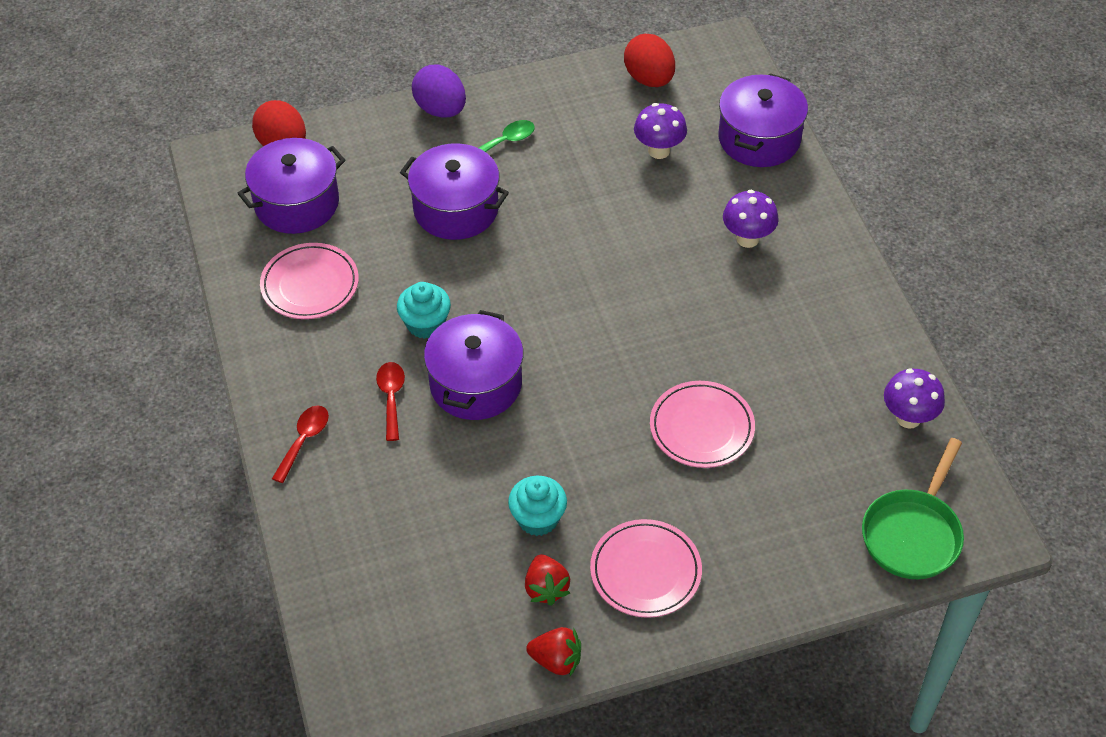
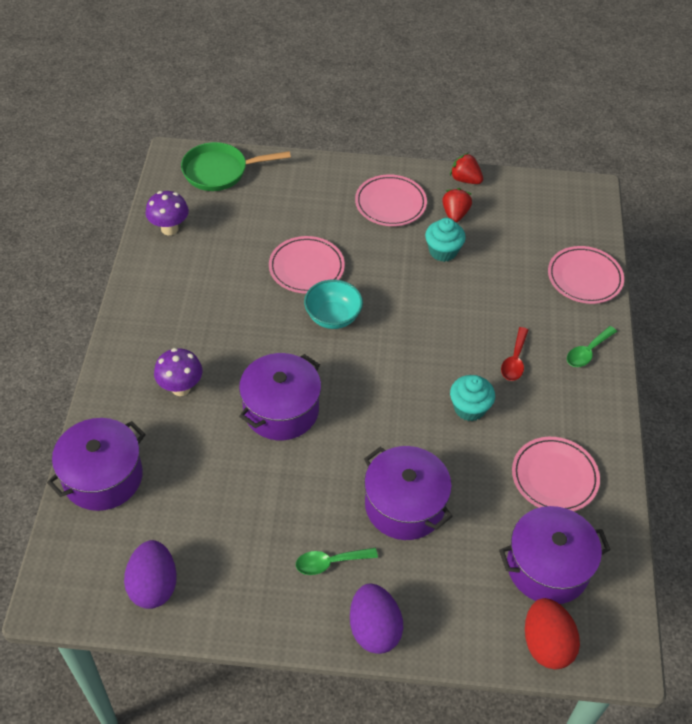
camera: 160 degrees left, 0 degrees up
red spoon [272,405,329,483] -> green spoon [567,326,617,367]
purple pot [424,310,523,420] -> purple pot moved to [239,353,321,440]
red egg [624,34,675,87] -> purple egg [124,540,177,609]
purple mushroom [634,103,687,159] -> none
green pan [862,438,964,579] -> green pan turned 150 degrees counterclockwise [181,142,291,191]
none -> turquoise bowl [304,279,363,329]
none -> pink plate [548,246,624,304]

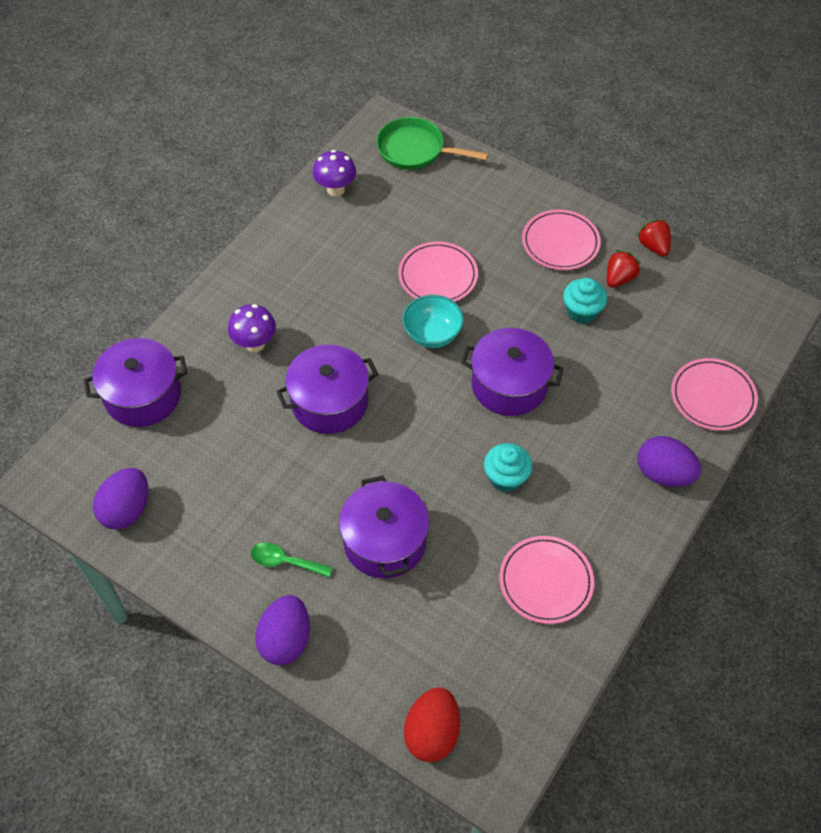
camera: 30 degrees right, 5 degrees up
purple pot [499,506,611,604] -> purple pot moved to [461,328,564,416]
red spoon [501,327,529,381] -> none
green spoon [567,326,617,367] -> purple egg [637,436,701,487]

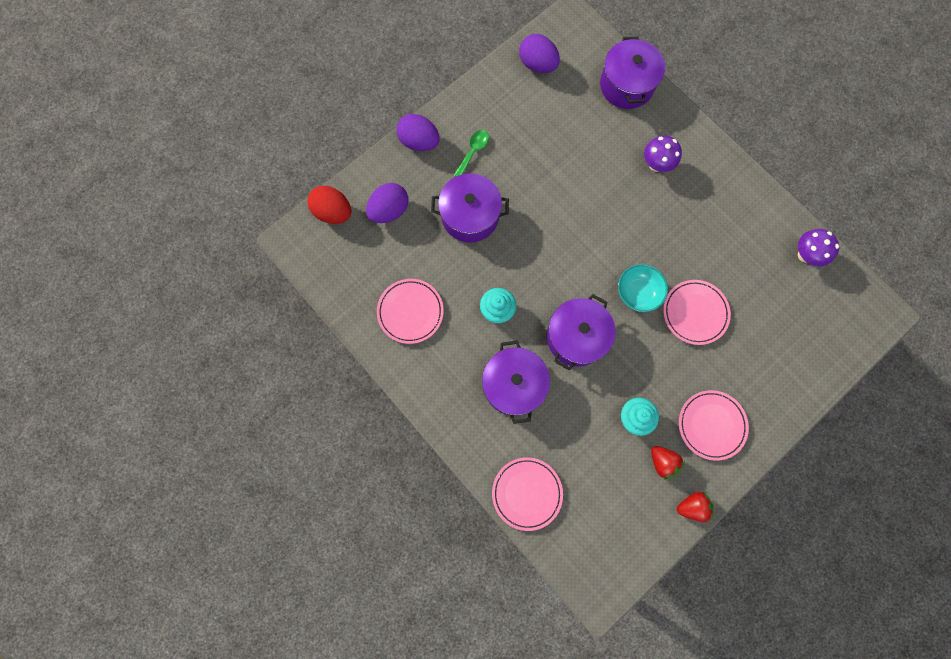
camera: 105 degrees right, 20 degrees up
purple pot [276,345,378,434] -> purple pot moved to [482,340,550,424]
green pan [376,117,489,170] -> none
purple egg [637,436,701,487] -> purple egg moved to [366,183,408,223]

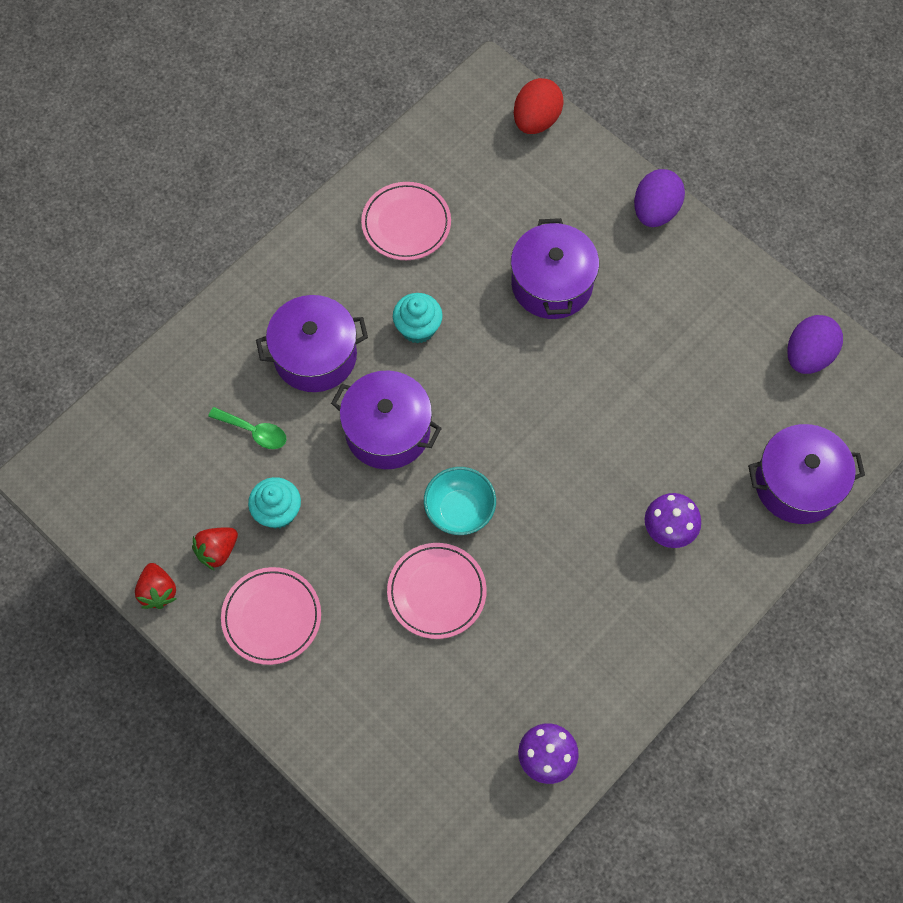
camera: 85 degrees right, 10 degrees down
purple egg [366,183,408,223] -> none
green spoon [454,130,489,176] -> green spoon moved to [208,407,287,449]
pink plate [492,457,563,531] -> none

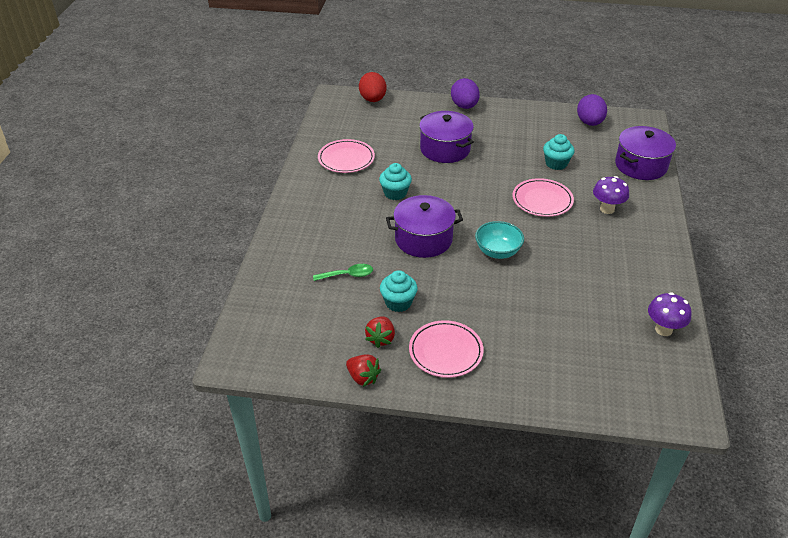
camera: 35 degrees left, 25 degrees down
purple pot [256,295,368,392] -> none
pink plate [387,543,487,639] -> pink plate moved to [512,178,574,217]
none -> turquoise cupcake [543,134,574,170]

